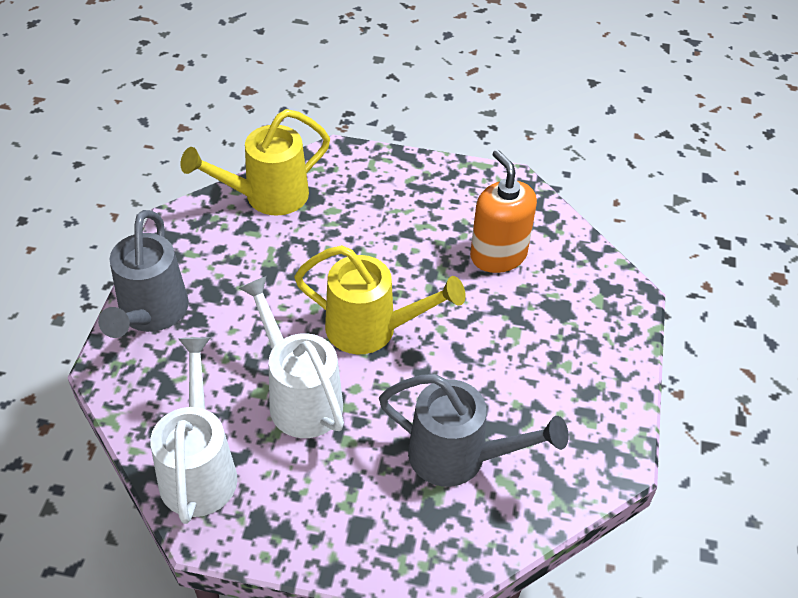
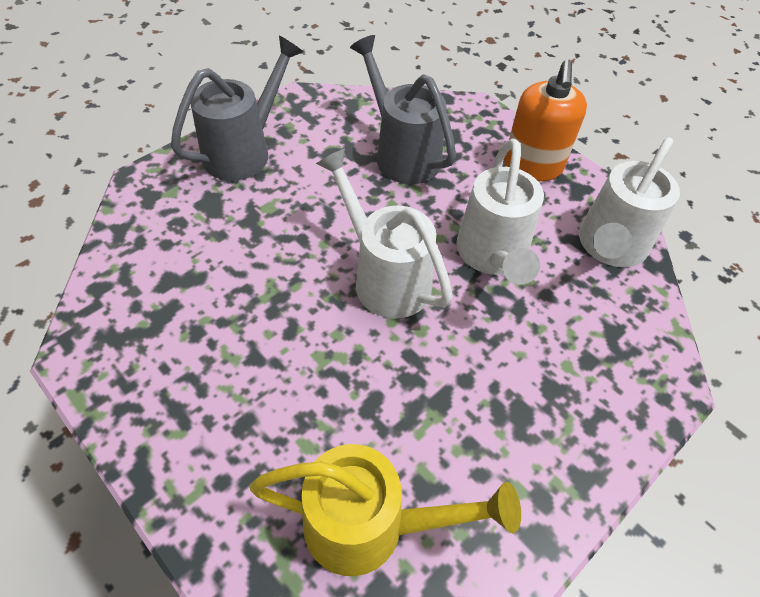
camera: 145 degrees left, 5 degrees up
grey watering can [98,210,189,338] -> grey watering can moved to [171,36,303,181]
yellow watering can [294,245,466,354] -> white watering can [316,148,453,319]
orange soap dispenser [470,150,537,273] -> orange soap dispenser moved to [504,59,587,181]

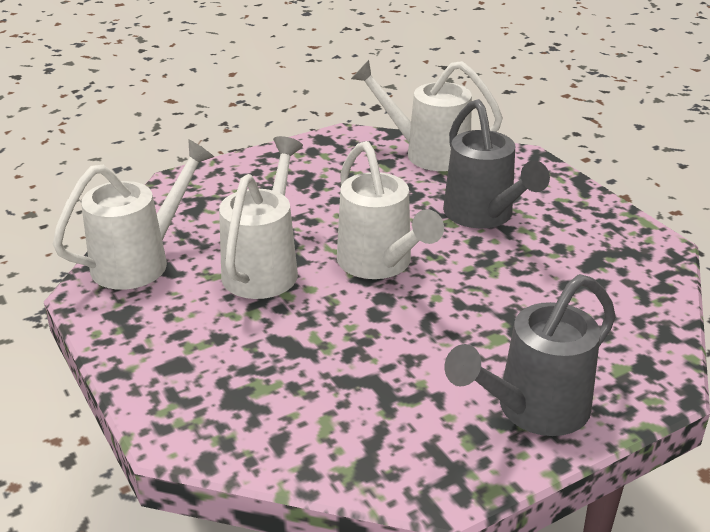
camera: 165 degrees left, 20 degrees down
yellow watering can [249,444,521,576] -> white watering can [351,60,503,171]
grey watering can [350,35,456,184] -> grey watering can moved to [443,99,550,228]
orange soap dispenser [504,59,587,181] -> none

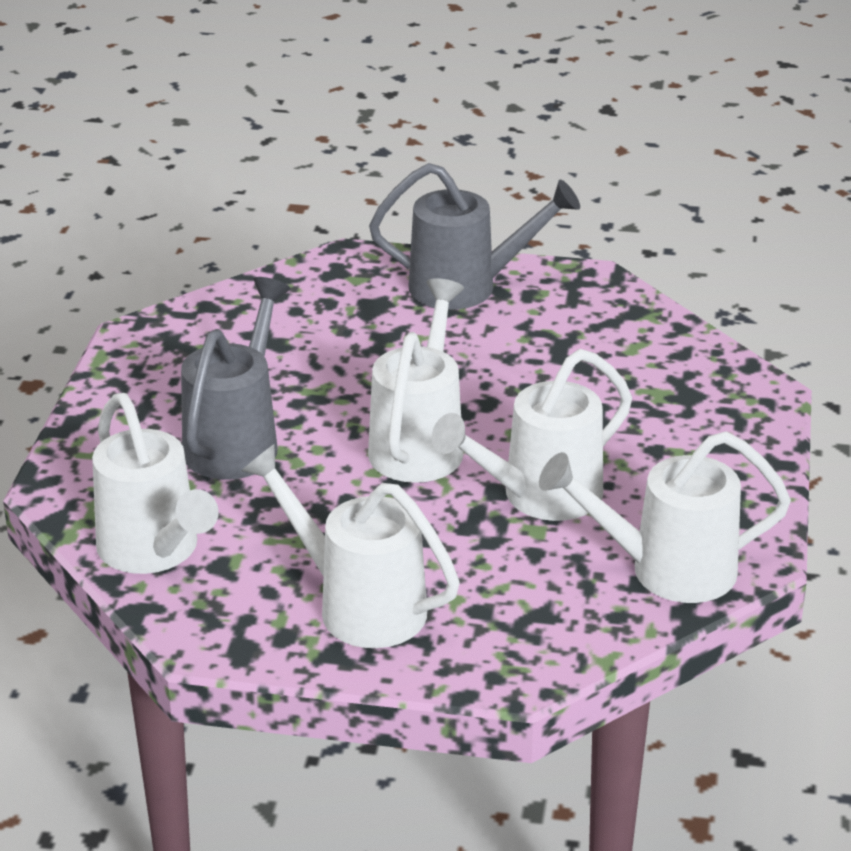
camera: 140 degrees left, 0 degrees up
none -> white watering can [241,444,460,648]

